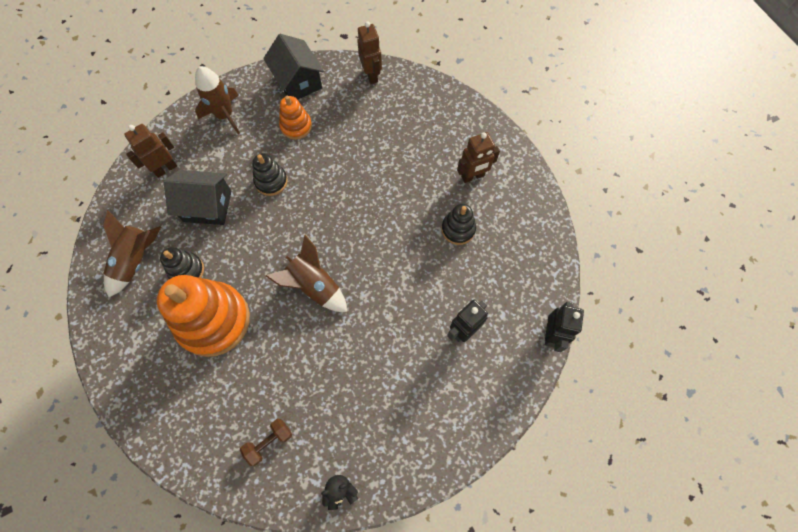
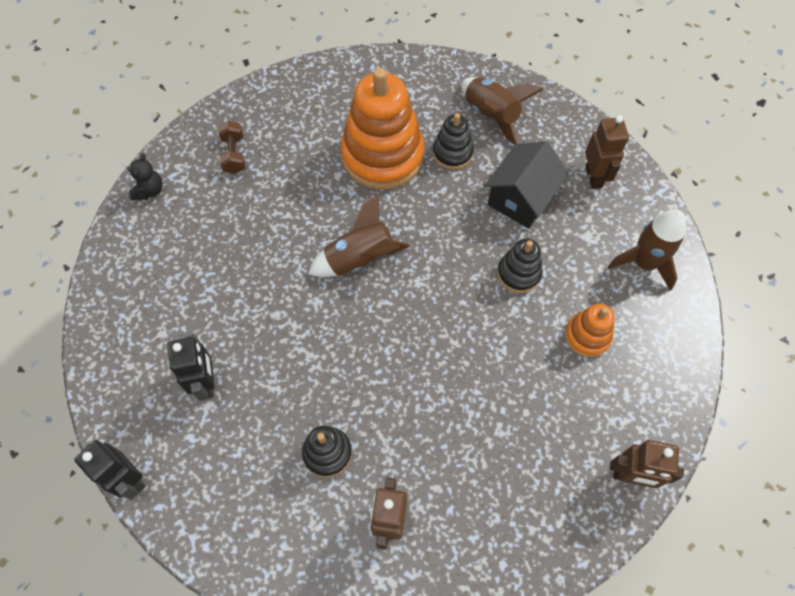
camera: 120 degrees right, 5 degrees down
black house [263,34,324,100] -> none

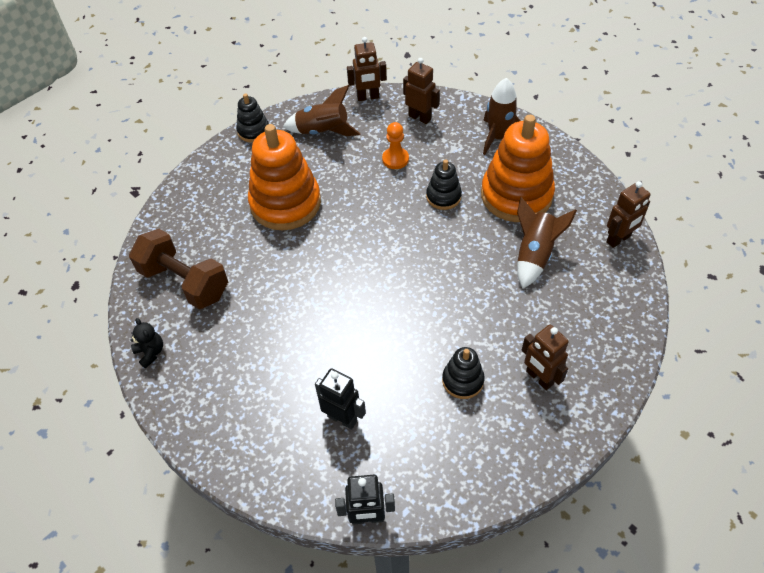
camera: 45 degrees left, 10 degrees down
brown dumbbell [218,121,246,174] -> brown dumbbell [129,229,228,309], size x2.03
brown rocket [308,194,410,277] -> brown rocket moved to [517,197,577,289]
black stacking toy [433,113,474,170] -> black stacking toy moved to [236,93,269,143]
black house [484,141,569,228] -> orange pawn [382,122,409,169]
orange stacking toy [565,304,615,357] -> orange stacking toy [481,115,555,222], size x2.03
none -> brown robot [347,37,387,101]

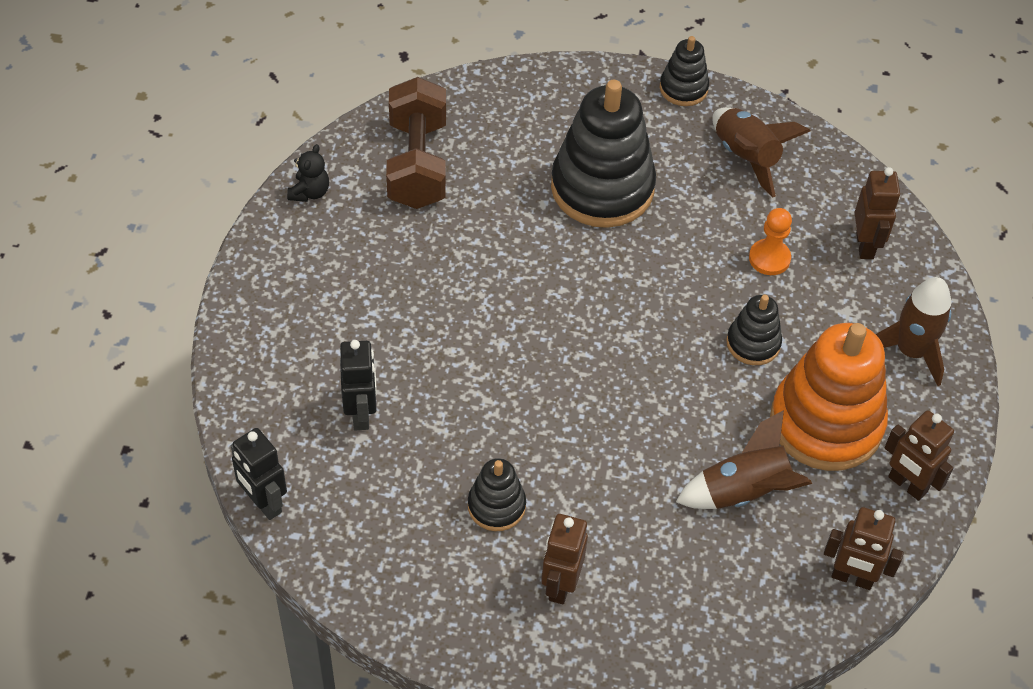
camera: 50 degrees right, 0 degrees up
orange stacking toy [248,124,321,230] -> black stacking toy [551,80,656,228]
brown robot [347,37,387,101] -> brown robot moved to [884,410,954,501]

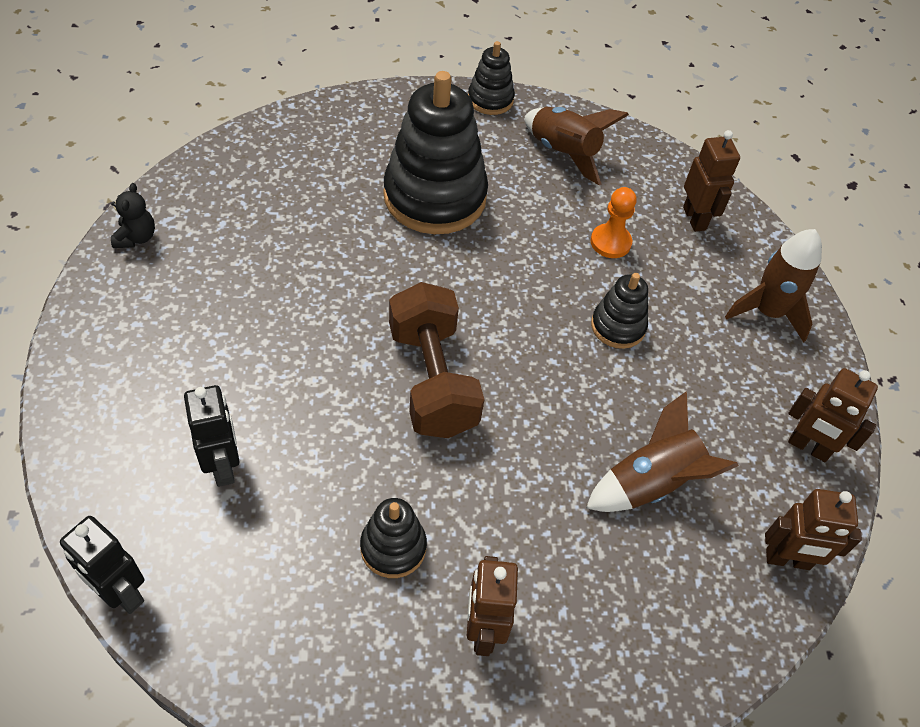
camera: 15 degrees left, 0 degrees up
brown dumbbell [386,77,446,209] -> brown dumbbell moved to [389,282,485,438]
orange stacking toy [770,323,888,471] -> none

